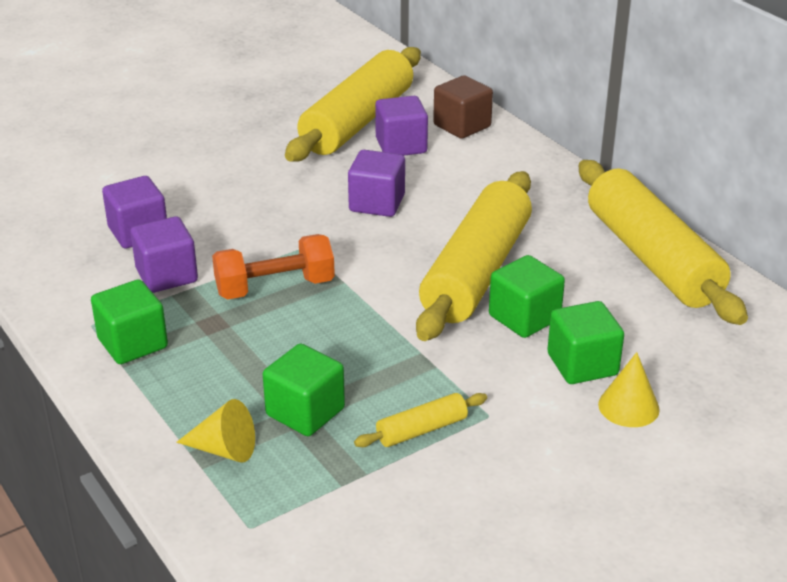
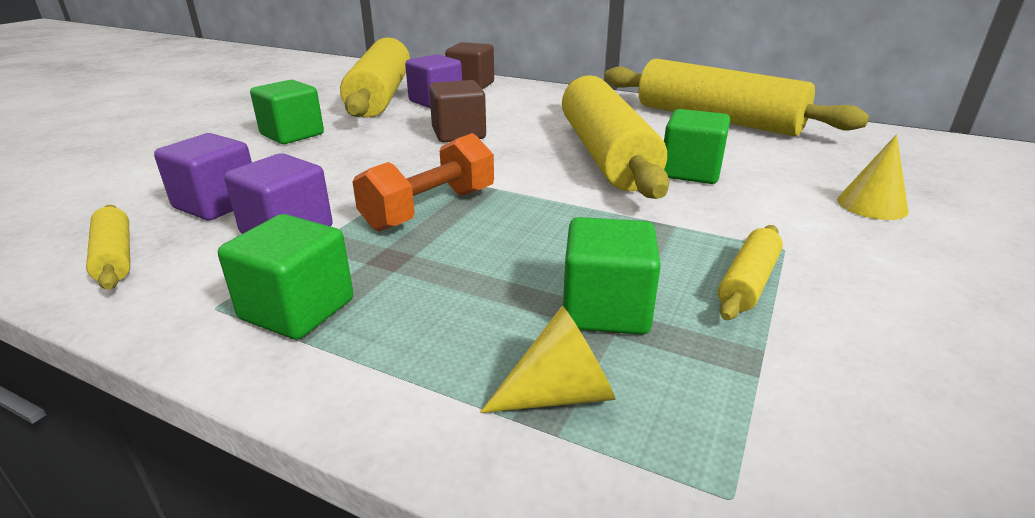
camera: 30 degrees left, 5 degrees down
purple cube [348,150,405,217] -> brown cube [429,80,486,142]
green cube [547,301,624,384] -> green cube moved to [250,80,324,144]
none -> yellow rolling pin [86,205,130,290]

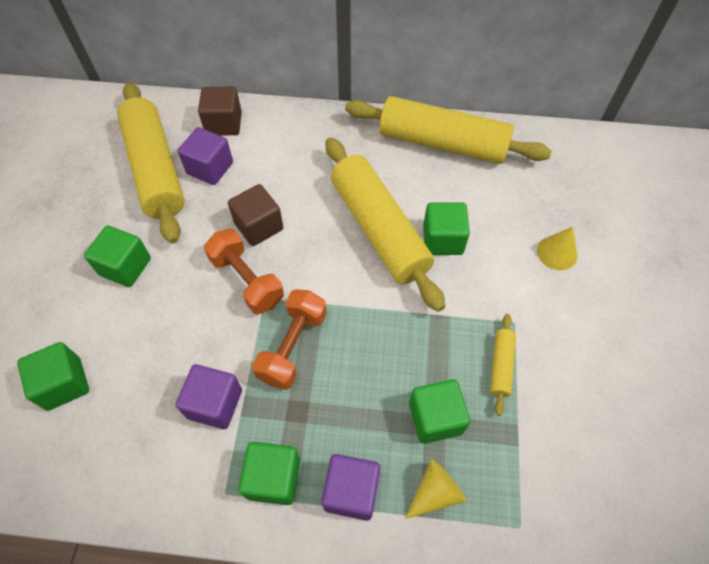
camera: 20 degrees left, 30 degrees up
yellow rolling pin [86,205,130,290] -> none
purple cube [154,133,252,220] -> purple cube moved to [321,454,381,521]
none -> green cube [17,342,89,411]
none -> orange dumbbell [204,229,284,314]

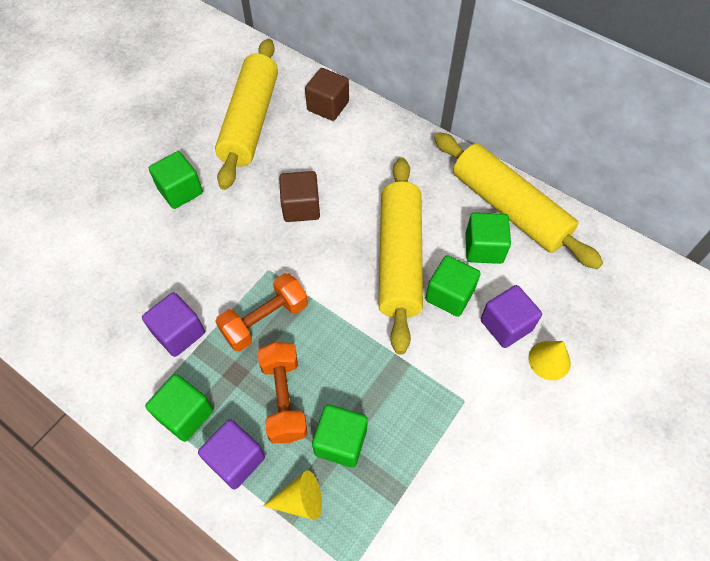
camera: 30 degrees right, 0 degrees up
green cube [17,342,89,411] -> green cube moved to [465,212,511,264]
purple cube [178,127,233,185] -> purple cube moved to [481,285,542,348]
orange dumbbell [204,229,284,314] -> orange dumbbell moved to [258,342,308,443]
yellow rolling pin [490,314,516,416] -> none

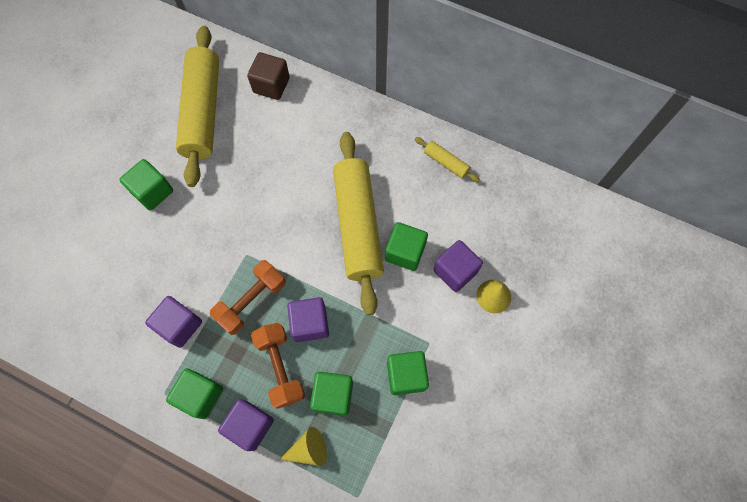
camera: 10 degrees left, 10 degrees up
brown cube [279,171,320,222] -> none
yellow rolling pin [434,132,603,269] -> yellow rolling pin [415,137,480,183], size x0.42
green cube [465,212,511,264] -> green cube moved to [387,351,429,395]
none -> purple cube [287,297,329,342]

